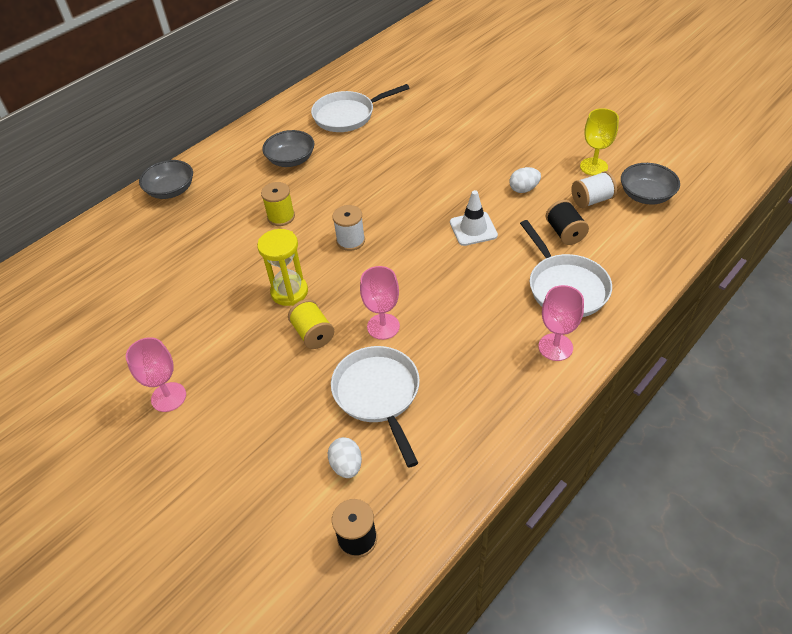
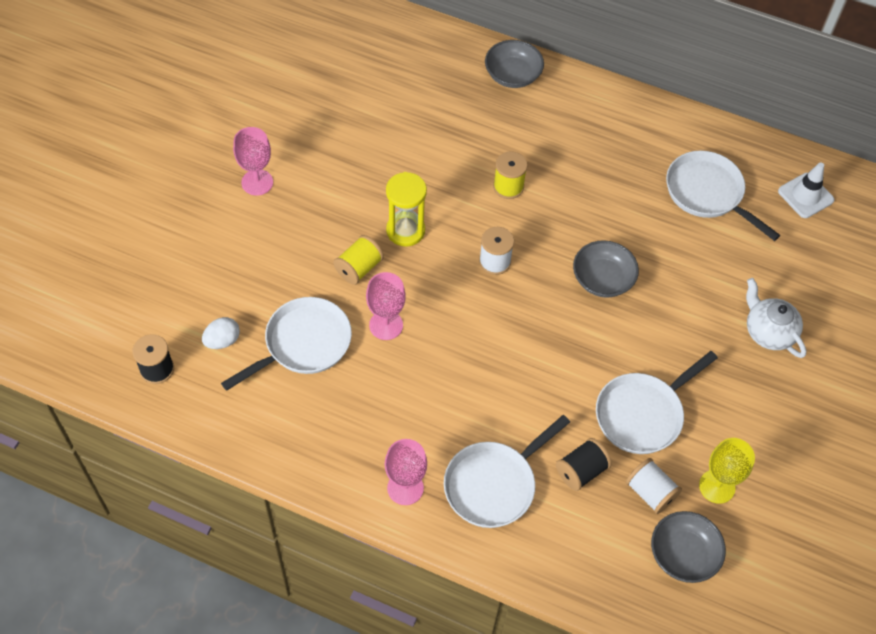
camera: 65 degrees right, 10 degrees up
grey bowl [262,130,314,167] -> grey bowl moved to [573,240,639,298]
white traffic cone [450,190,498,246] -> white traffic cone moved to [778,162,834,218]
white egg [510,167,541,193] -> white pan [596,351,718,454]
none -> white teapot [746,278,807,358]

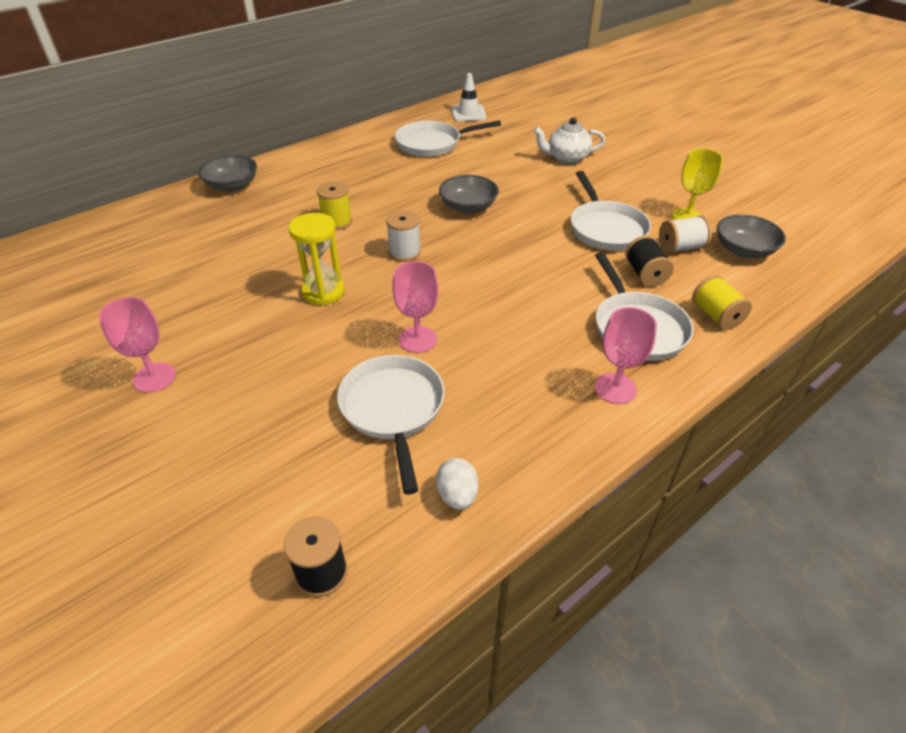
camera: 60 degrees left, 15 degrees down
white egg [202,317,240,349] -> white egg moved to [436,458,478,510]
yellow spool [333,235,384,285] -> yellow spool moved to [692,275,752,330]

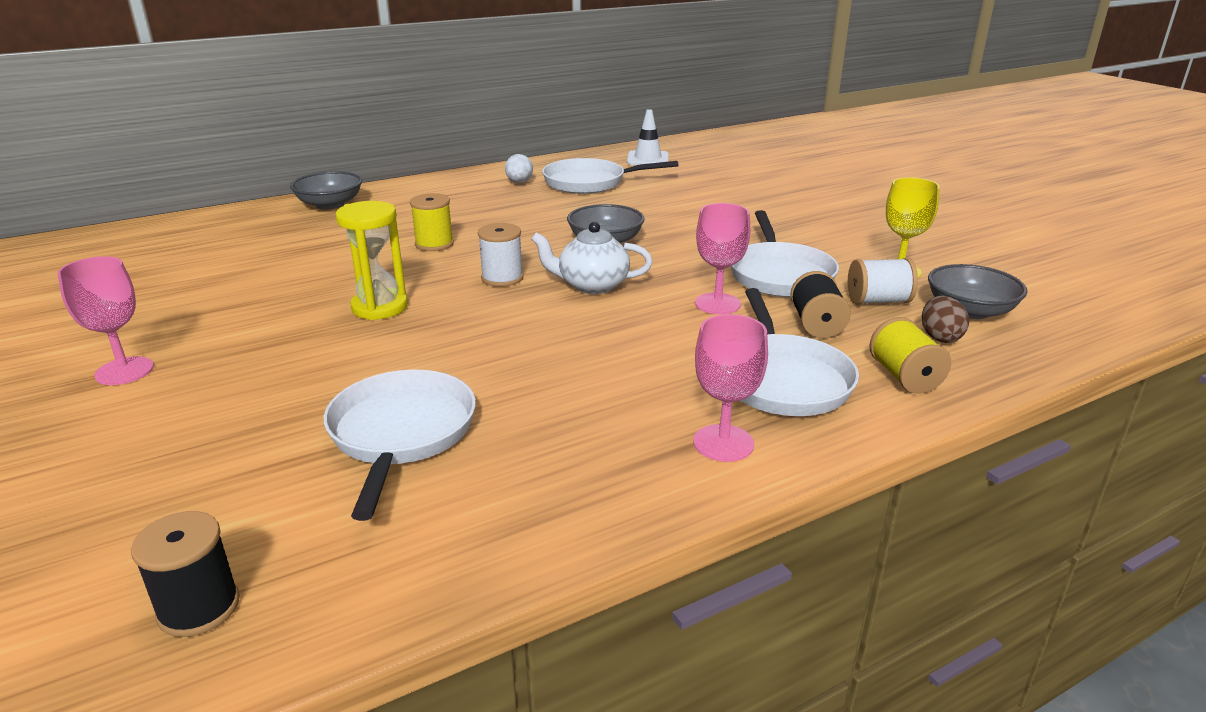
camera: 10 degrees right, 15 degrees down
pink goblet [392,261,439,353] -> pink goblet moved to [695,203,750,314]
white egg [436,458,478,510] -> white egg moved to [505,154,533,183]
white teapot [533,117,605,164] -> white teapot moved to [531,222,653,294]
none -> brown egg [922,296,969,343]

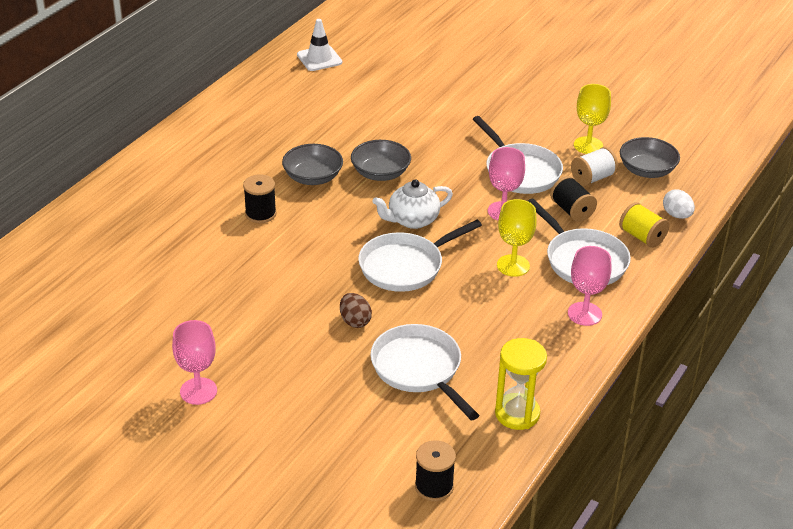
camera: 30 degrees left, 10 degrees up
grey bowl [290,171,362,209] -> grey bowl moved to [282,144,343,185]
yellow hourglass [336,201,408,320] -> yellow hourglass moved to [495,338,547,430]
yellow spool [410,193,454,251] -> black spool [243,174,276,223]
white spool [478,223,523,287] -> none
white egg [505,154,533,183] -> white egg moved to [663,189,695,219]
white pan [542,158,678,194] -> white pan moved to [358,220,482,292]
brown egg [922,296,969,343] -> brown egg moved to [340,293,372,328]
none -> yellow goblet [497,199,537,277]

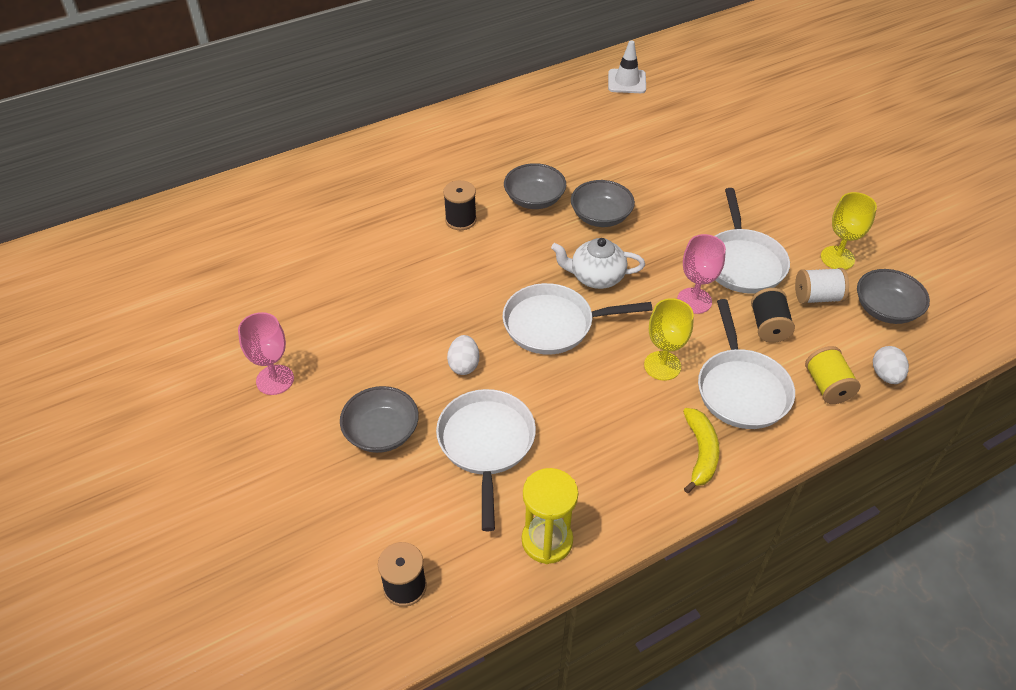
camera: 30 degrees right, 10 degrees up
brown egg [340,293,372,328] -> white egg [447,335,479,375]
pink goblet [568,246,611,326] -> yellow banana [683,408,719,493]
none -> grey bowl [340,386,419,453]

